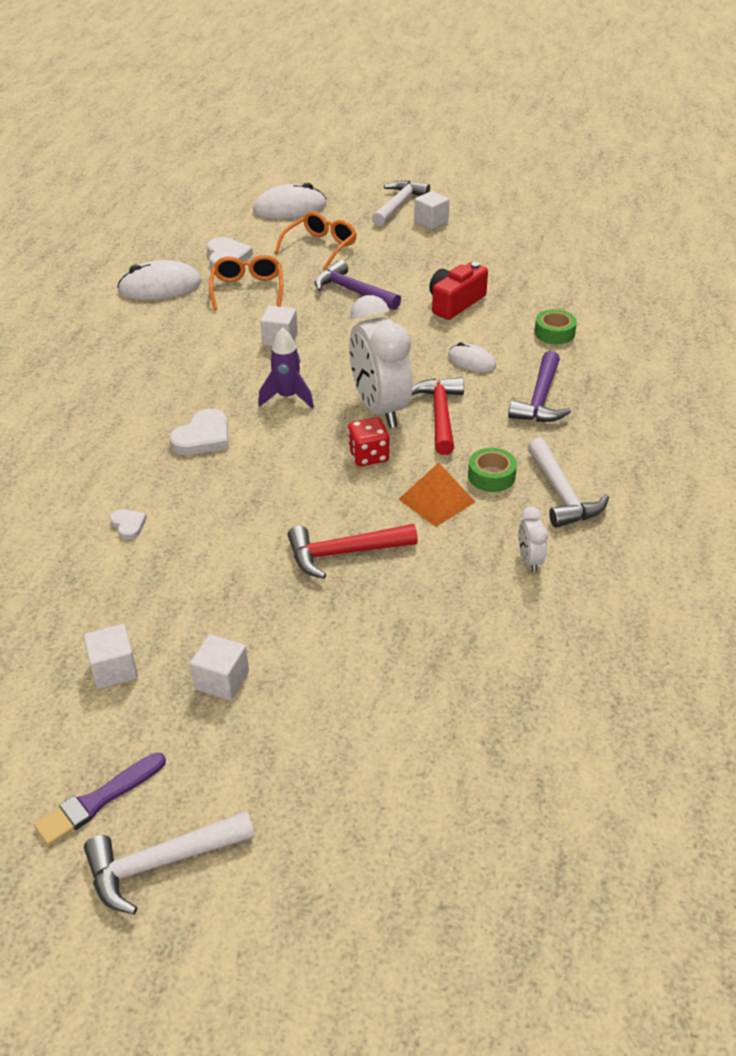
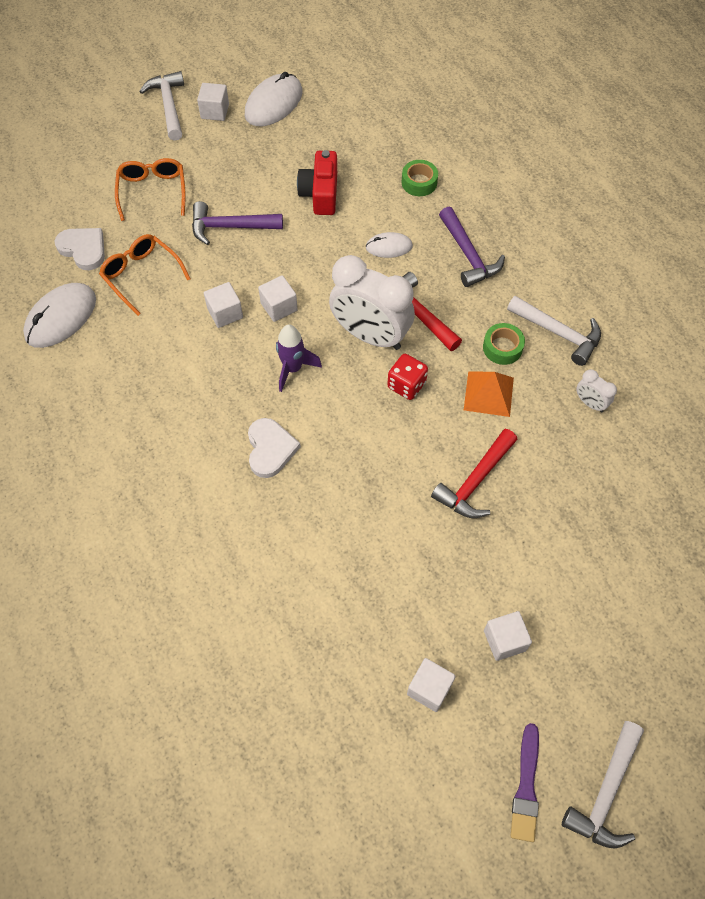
camera: 40 degrees left, 20 degrees up
white heart [110,509,147,539] -> none
white mouse [253,183,326,219] -> white mouse moved to [245,72,302,126]
none -> white cube [258,275,298,322]

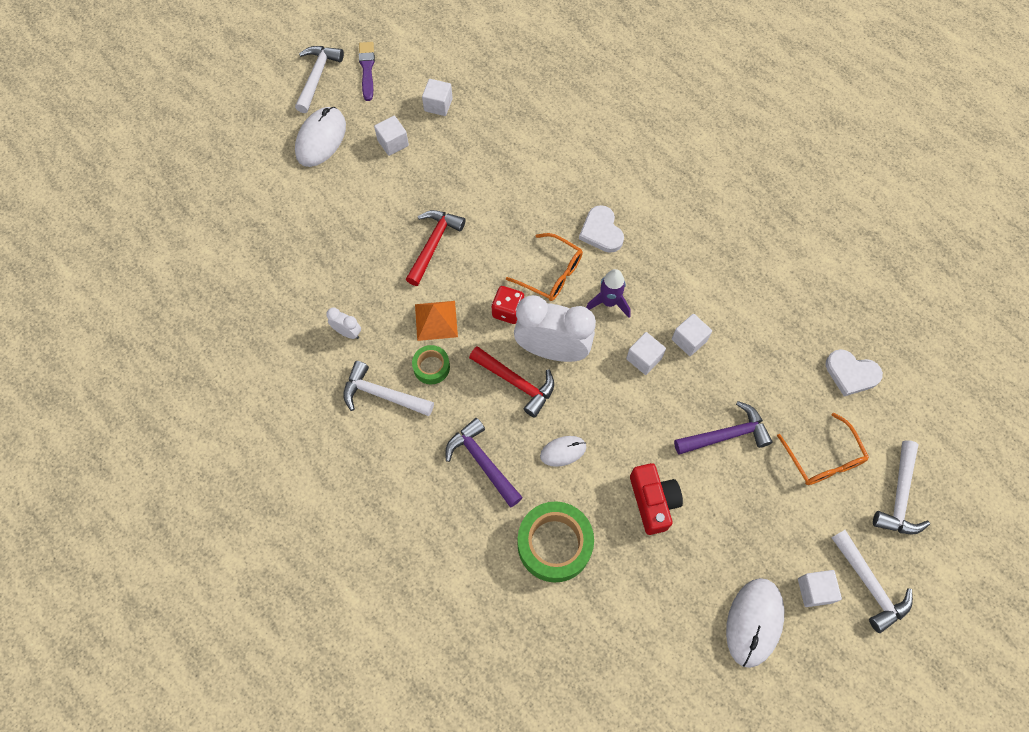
camera: 165 degrees right, 5 degrees up
white mouse [23,283,96,348] -> white mouse moved to [295,107,346,167]
orange glasses [99,234,190,316] -> orange glasses moved to [506,233,583,301]
green tape [402,160,438,196] -> green tape [518,501,594,583], size x1.88
none -> white hammer [873,440,930,534]

